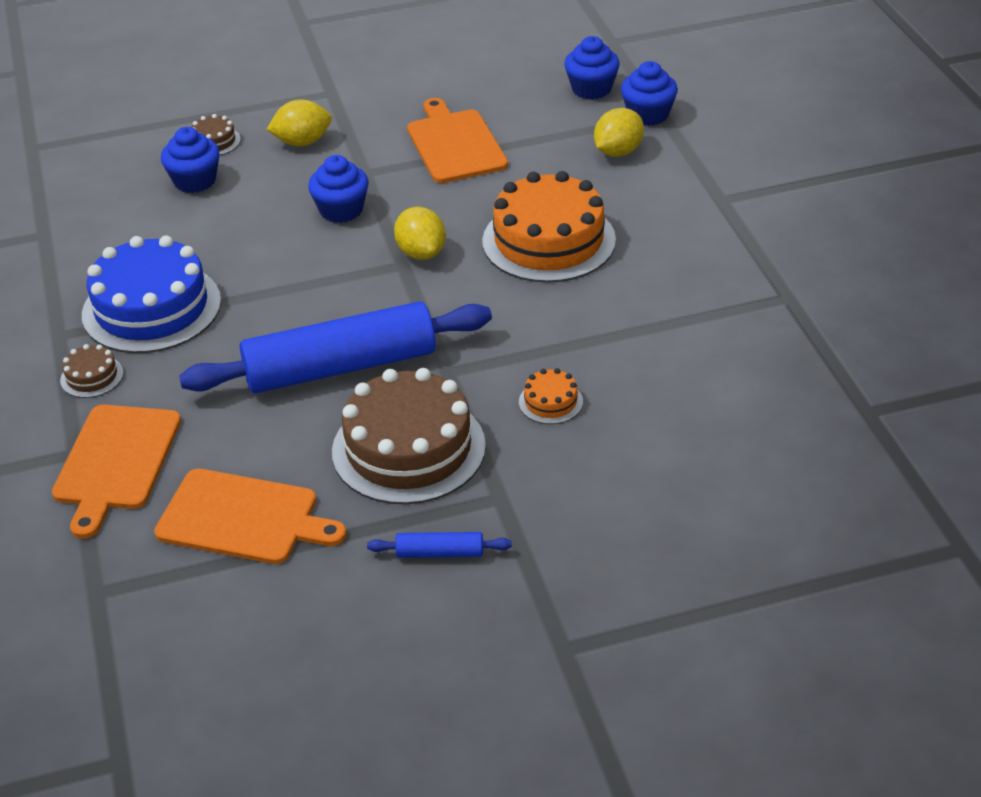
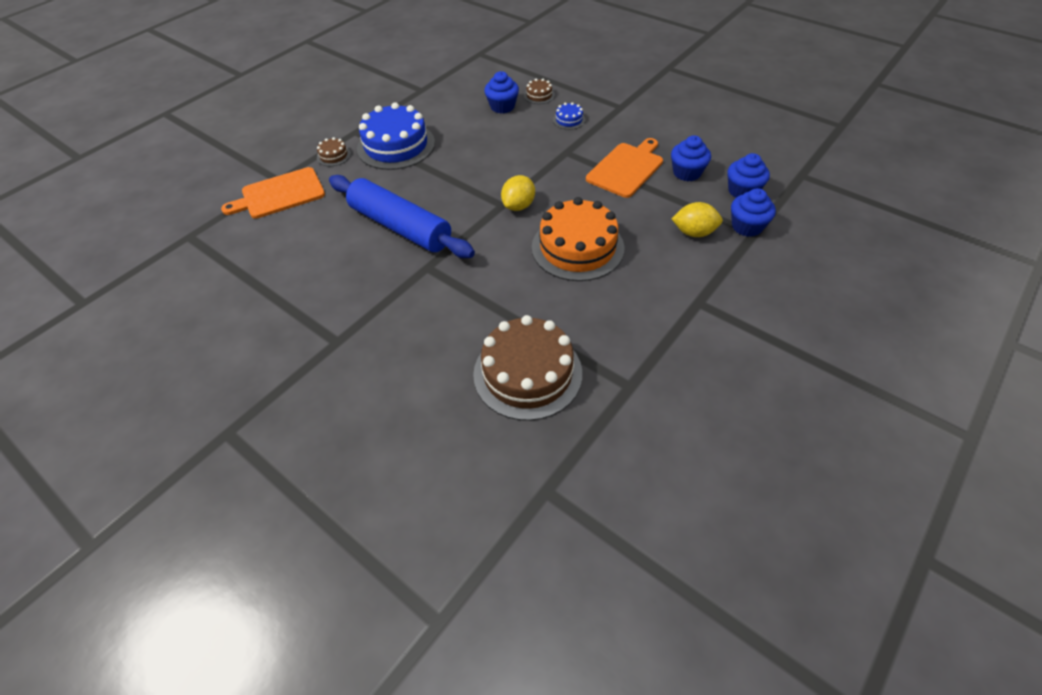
camera: 55 degrees right, 10 degrees up
orange cutting board [154,469,347,564] -> none
yellow lemon [266,99,332,146] -> blue cake [553,102,585,130]
blue cupcake [308,155,369,223] -> blue cupcake moved to [671,135,711,181]
brown cake [332,368,486,504] -> brown cake moved to [473,315,582,421]
blue rolling pin [367,532,512,558] -> none
orange cake [519,368,583,424] -> none

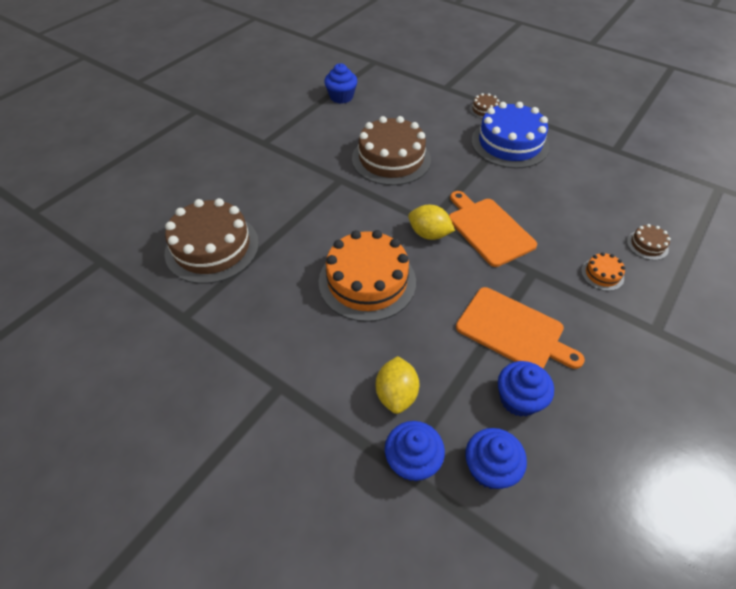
camera: 85 degrees right, 0 degrees up
orange cutting board [221,167,325,219] -> orange cutting board moved to [449,191,537,267]
blue rolling pin [329,175,475,258] -> brown cake [352,116,431,185]
blue cupcake [484,71,519,114] -> blue cupcake moved to [324,63,357,104]
blue cake [553,102,585,130] -> orange cake [581,252,625,291]

